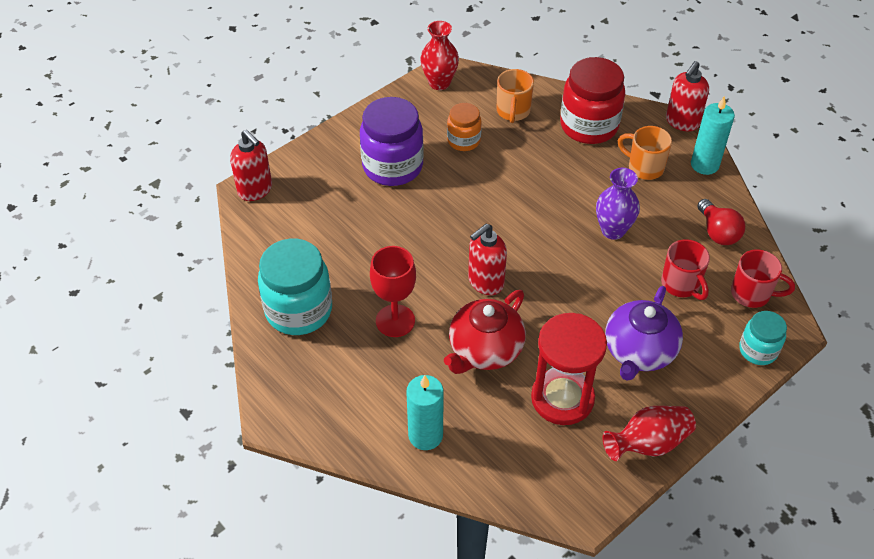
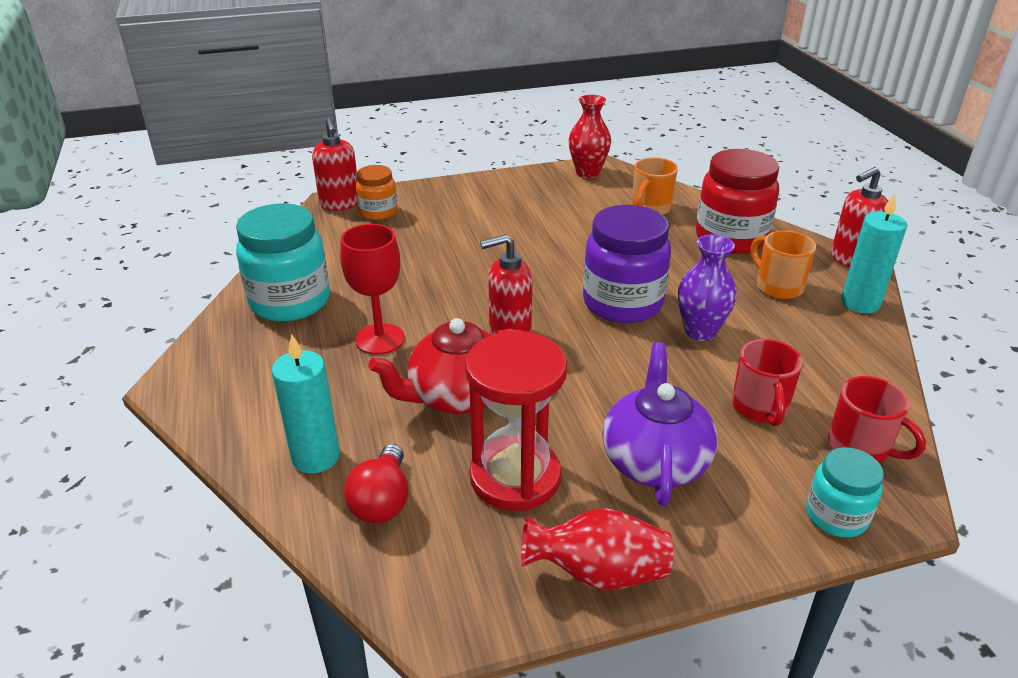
camera: 25 degrees right, 15 degrees down
purple jar [360,97,424,186] -> purple jar moved to [583,205,671,323]
orange jar [447,103,482,151] -> orange jar moved to [356,165,397,220]
purple teapot [605,286,683,381] -> purple teapot turned 135 degrees clockwise [602,342,718,506]
red light bulb [697,199,745,245] -> red light bulb moved to [344,444,408,523]

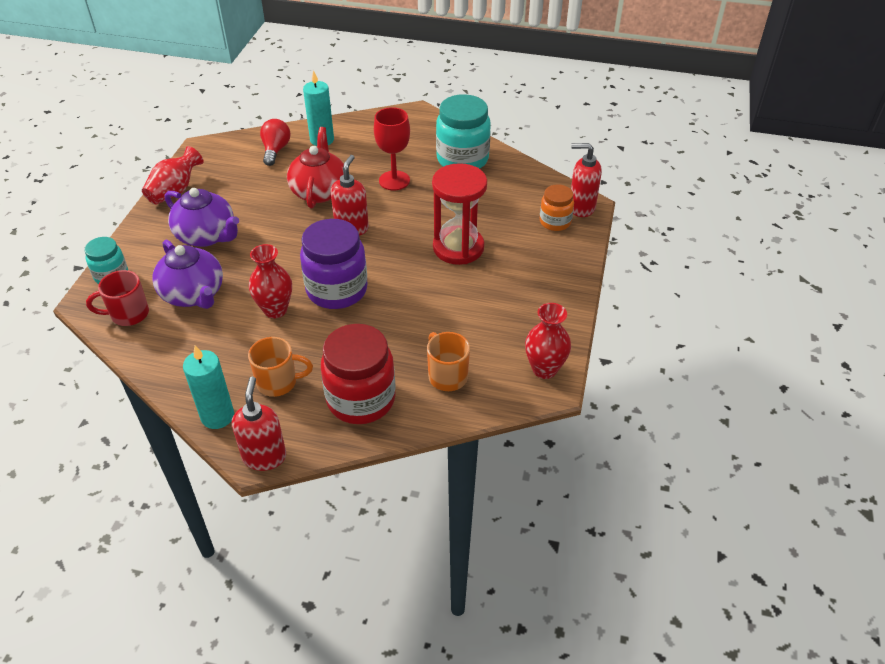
camera: 120 degrees right, 10 degrees up
red light bulb [344,444,408,523] -> red light bulb turned 60 degrees clockwise [260,119,291,166]
red hourglass [465,331,567,511] -> red hourglass moved to [432,163,487,265]
purple vase [678,234,737,341] -> red vase [249,244,292,318]
red mug [732,339,803,426] -> purple teapot [152,240,223,309]

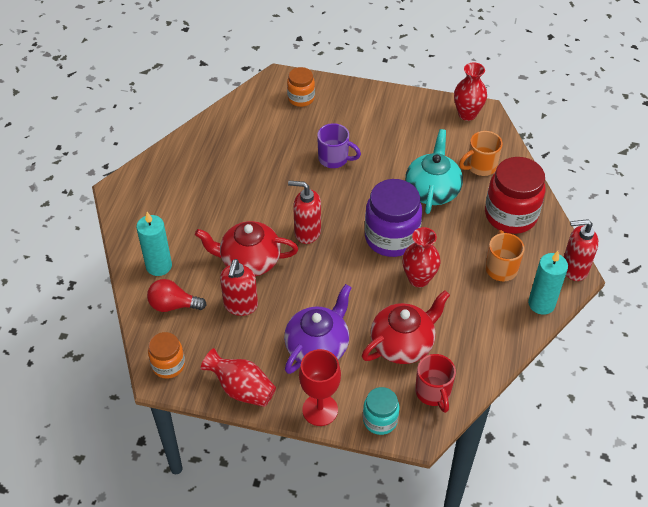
camera: 90 degrees left, 5 degrees up
purple teapot [152,240,223,309] -> red teapot [362,290,450,364]
red goblet [374,107,410,190] -> red goblet moved to [299,349,341,426]
red hourglass [432,163,487,265] -> purple mug [317,123,361,168]
turquoise jar [436,94,491,169] -> none
red soap dispenser [571,143,602,217] -> red soap dispenser moved to [220,259,258,316]
none -> orange jar [148,332,185,379]
none -> turquoise teapot [405,129,463,214]

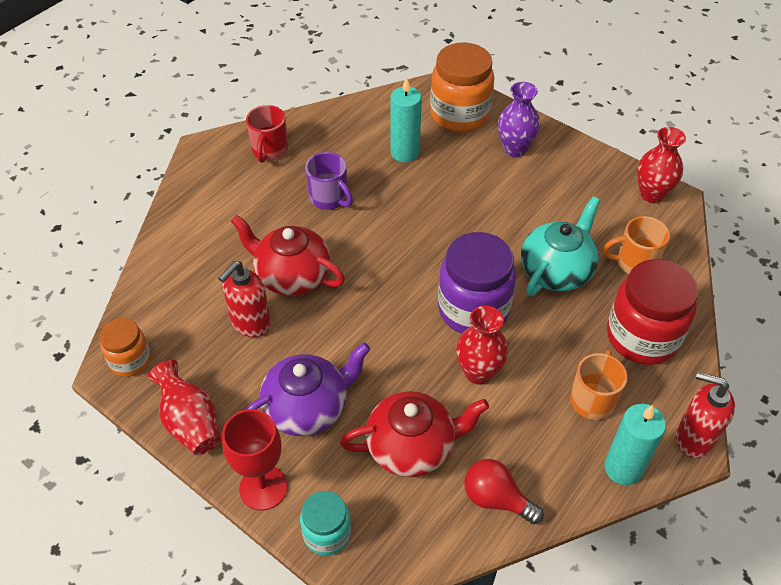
camera: 25 degrees right, 0 degrees up
turquoise candle [136,212,172,276] -> turquoise candle moved to [390,77,422,162]
red light bulb [147,279,206,312] -> red light bulb moved to [464,459,544,524]
orange jar [287,67,315,107] -> orange jar [430,43,494,132], size x1.78
red soap dispenser [288,181,321,244] -> none
purple mug [317,123,361,168] -> purple mug moved to [305,152,353,210]
red mug [415,354,456,413] -> red mug moved to [246,105,288,163]
none -> purple vase [498,82,540,157]

